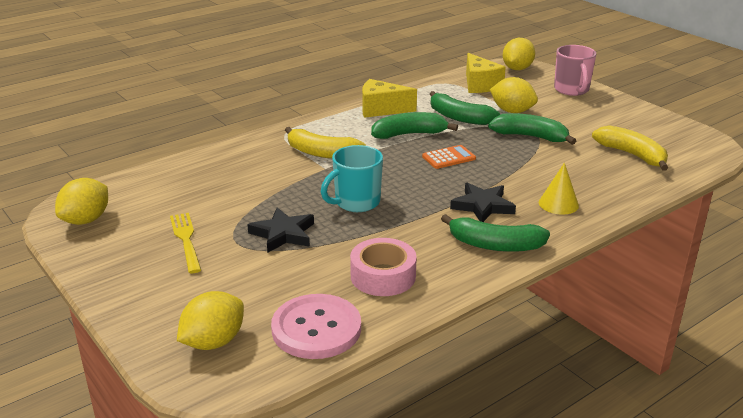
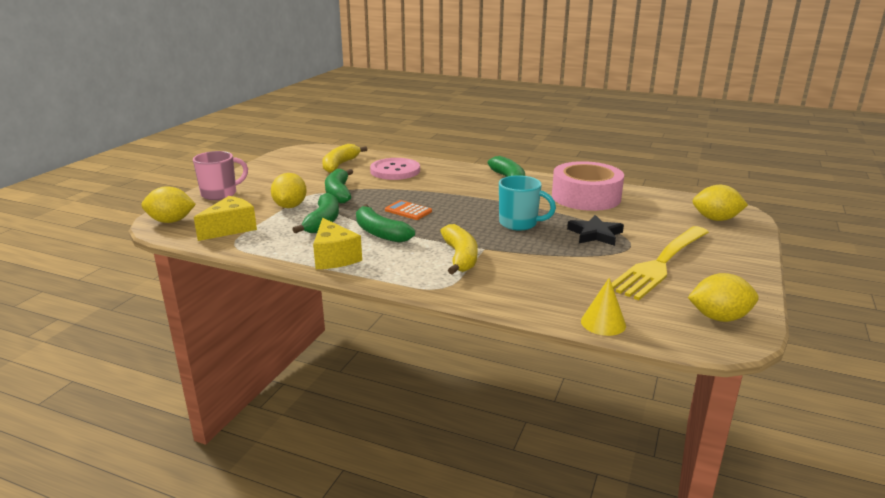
camera: 120 degrees left, 5 degrees down
yellow fork [170,213,201,273] -> yellow fork [612,226,709,300], size x1.85
pink button [271,294,361,359] -> pink button moved to [370,158,420,180]
pink tape [350,238,417,296] -> pink tape [552,161,624,211], size x1.56
black star [450,183,516,222] -> none
yellow cone [539,163,579,215] -> yellow cone moved to [581,278,626,336]

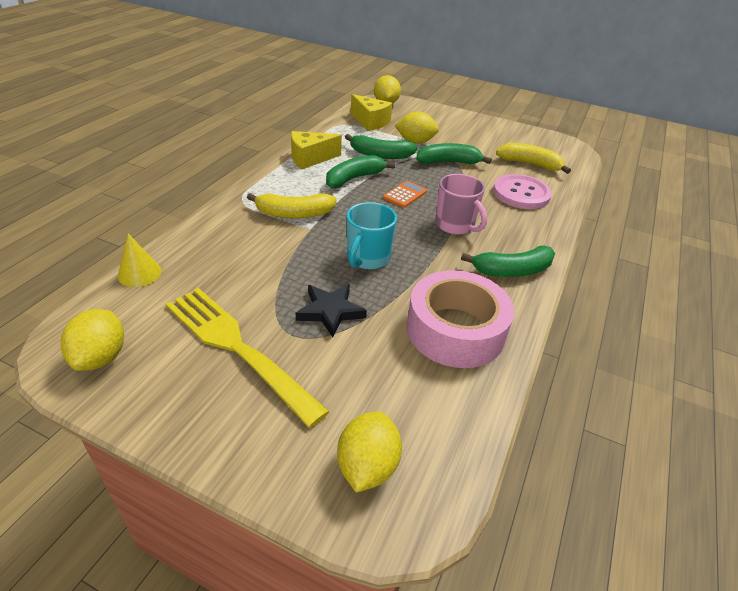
camera: 90 degrees right, 15 degrees up
pink mug [193,151,248,200] -> pink mug moved to [435,174,487,235]

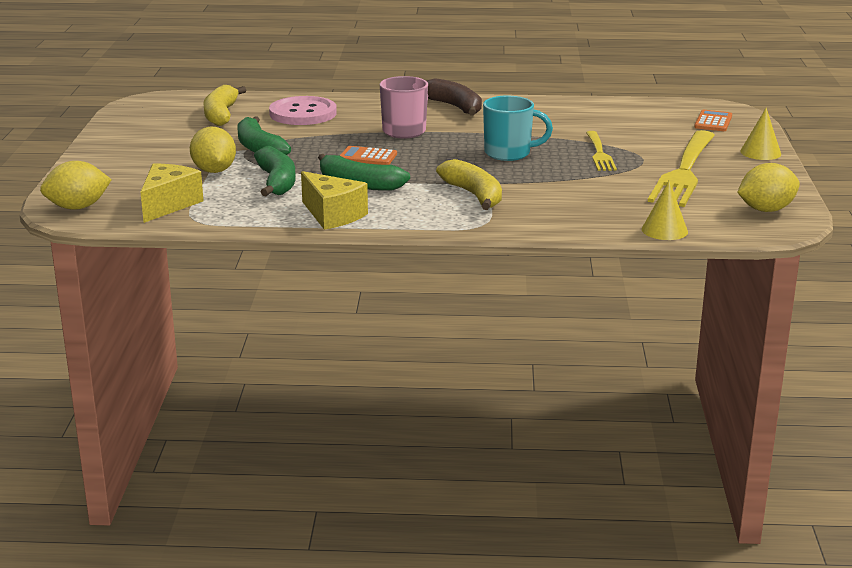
camera: 110 degrees left, 15 degrees down
black star [296,284,367,337] -> yellow fork [586,131,617,171]
yellow lemon [337,411,402,493] -> orange calculator [694,110,732,131]
pink tape [407,270,514,368] -> none
green banana [461,245,555,277] -> brown banana [427,78,482,116]
none -> yellow cone [740,108,781,160]

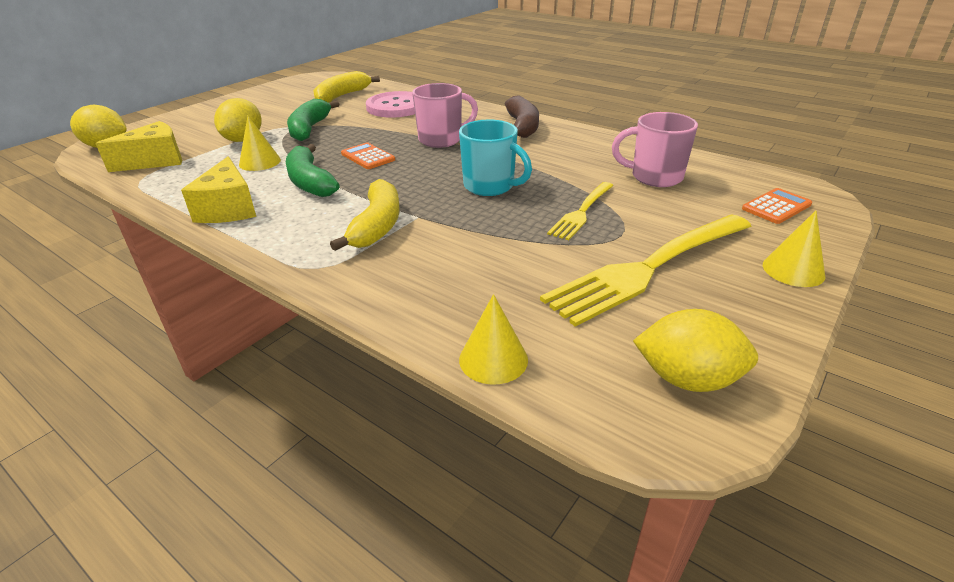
camera: 35 degrees right, 10 degrees up
green banana [254,146,296,196] -> yellow cone [239,116,281,171]
none -> pink mug [612,112,698,187]

